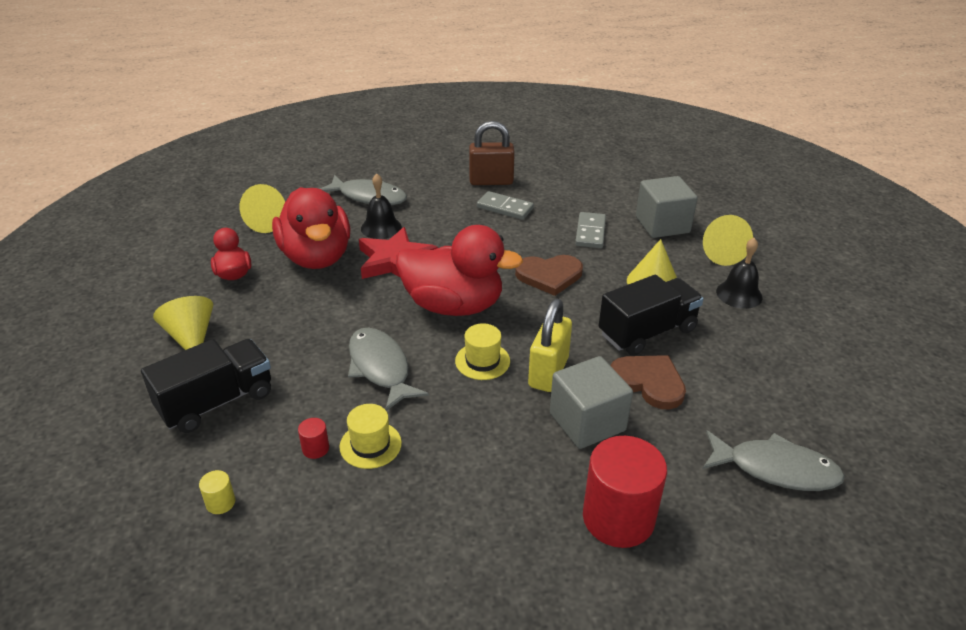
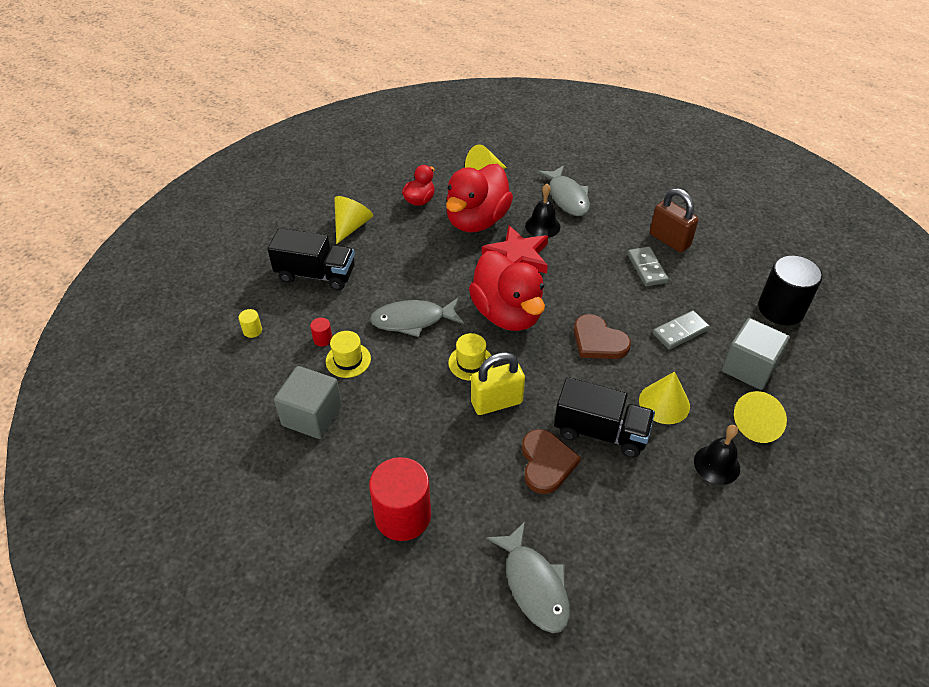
camera: 50 degrees right, 10 degrees up
grey fish [348,327,429,411] -> grey fish turned 120 degrees counterclockwise [370,298,464,337]
grey cube [550,356,633,449] -> grey cube moved to [274,366,342,439]
none -> black cylinder [758,255,823,325]

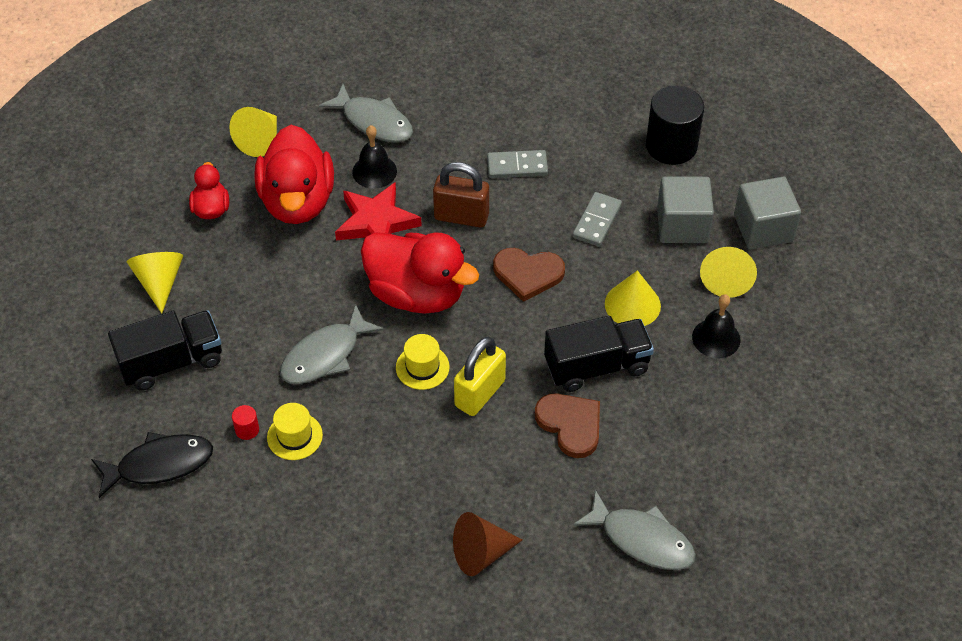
camera: 35 degrees left, 5 degrees up
yellow cylinder [238,309,262,338] -> black fish [91,432,213,498]
grey cube [274,366,342,439] -> grey cube moved to [734,177,801,249]
red cylinder [369,457,431,541] -> brown cone [453,512,522,576]
grey domino [628,246,669,286] -> grey domino turned 45 degrees counterclockwise [487,150,548,178]
brown padlock [650,188,699,252] -> brown padlock moved to [433,162,489,227]

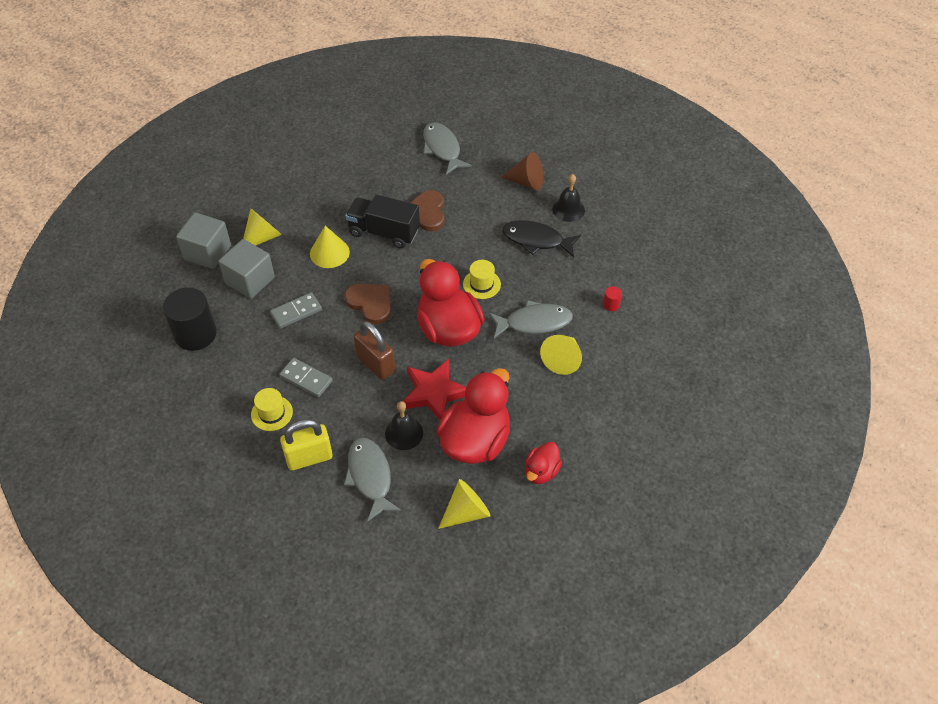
camera: 145 degrees left, 0 degrees up
black fish [91,432,213,498] -> black fish moved to [502,220,581,257]
black truck [108,311,222,391] -> none
yellow cone [127,252,183,313] -> yellow cone moved to [540,335,582,375]
yellow hat [267,403,323,460] -> yellow hat moved to [251,388,293,431]
yellow padlock [454,337,506,416] -> yellow padlock moved to [280,419,333,471]
black bell [692,294,740,358] -> black bell moved to [552,174,585,222]

